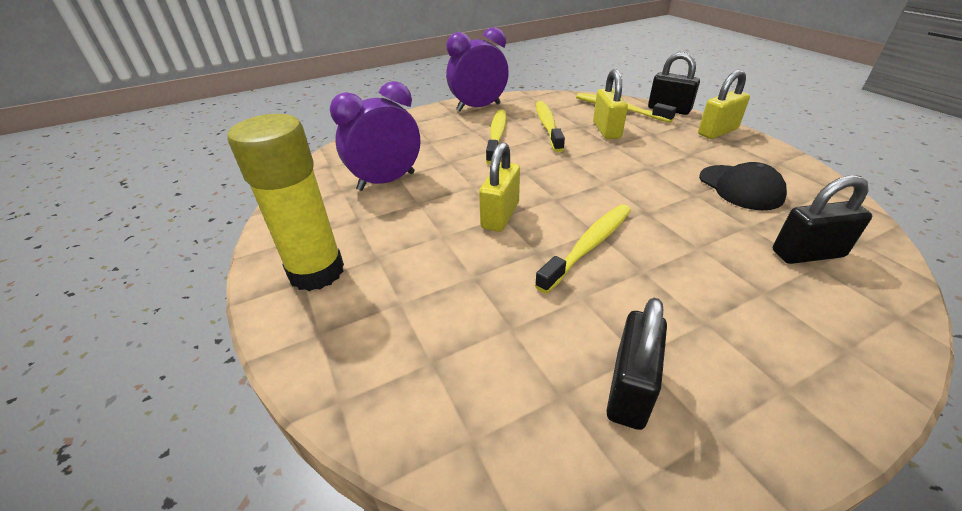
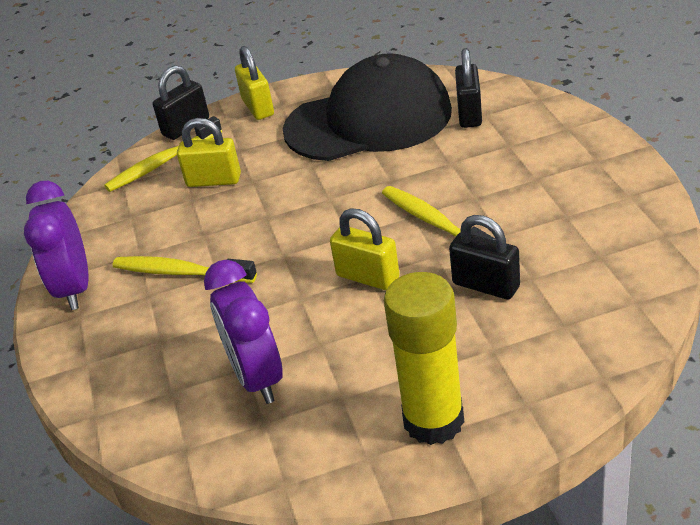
camera: 75 degrees left, 0 degrees up
yellow toothbrush [536,101,565,152] -> none
black padlock [606,298,667,430] -> black padlock moved to [449,215,520,299]
black cap [699,162,787,210] -> black cap [283,53,452,161], size x2.12

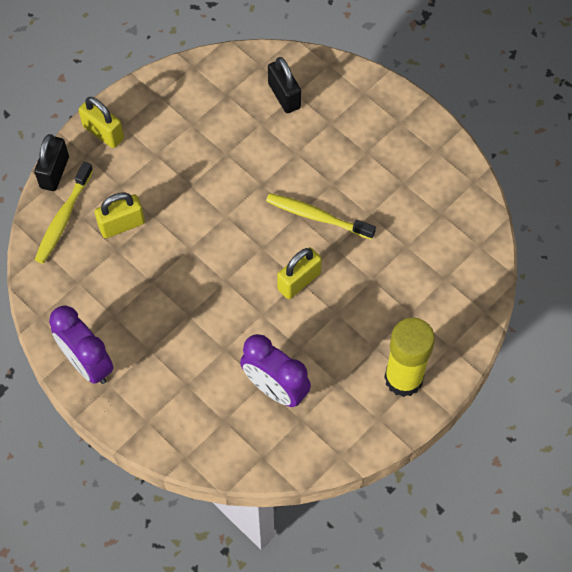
camera: 35 degrees left, 25 degrees up
yellow toothbrush [113,256,257,283] -> none
black cap [283,53,452,161] -> none
yellow padlock [330,209,400,290] -> yellow padlock turned 45 degrees counterclockwise [277,247,322,299]
black padlock [449,215,520,299] -> none

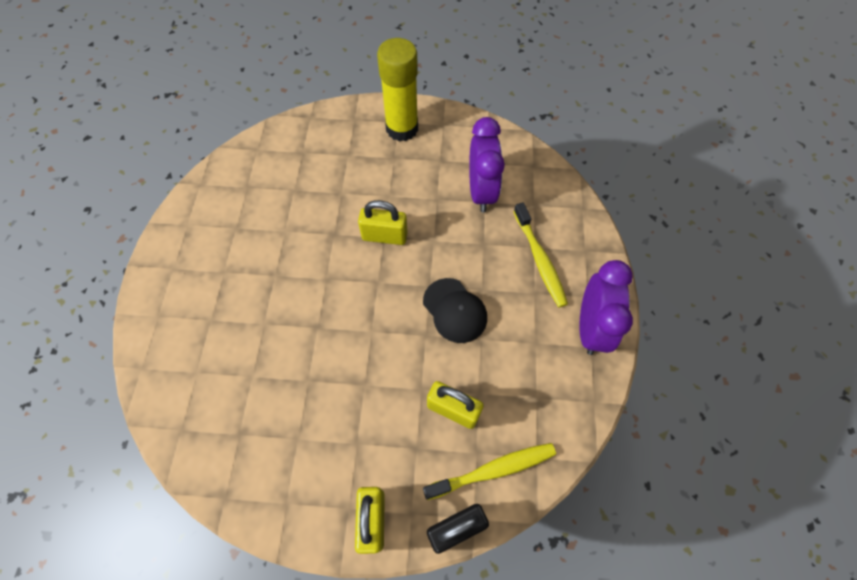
camera: 130 degrees left, 0 degrees up
yellow toothbrush [266,193,376,240] -> yellow toothbrush moved to [513,203,568,307]
black padlock [268,57,301,113] -> none
none -> black cap [423,278,487,343]

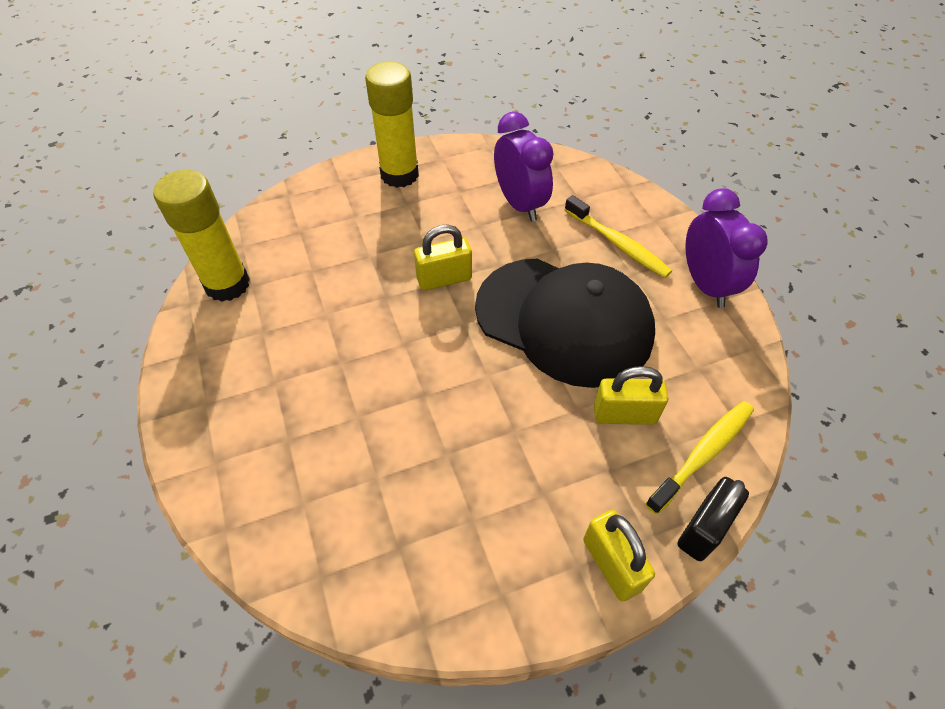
camera: 25 degrees left, 10 degrees down
black cap [423,278,487,343] -> black cap [475,259,655,388], size x2.12
none -> yellow glue stick [153,170,250,302]

